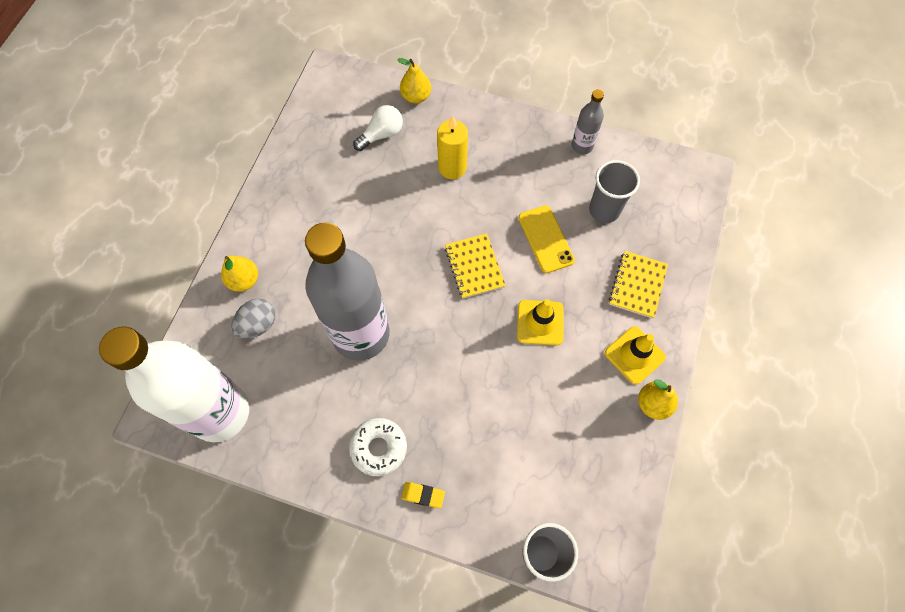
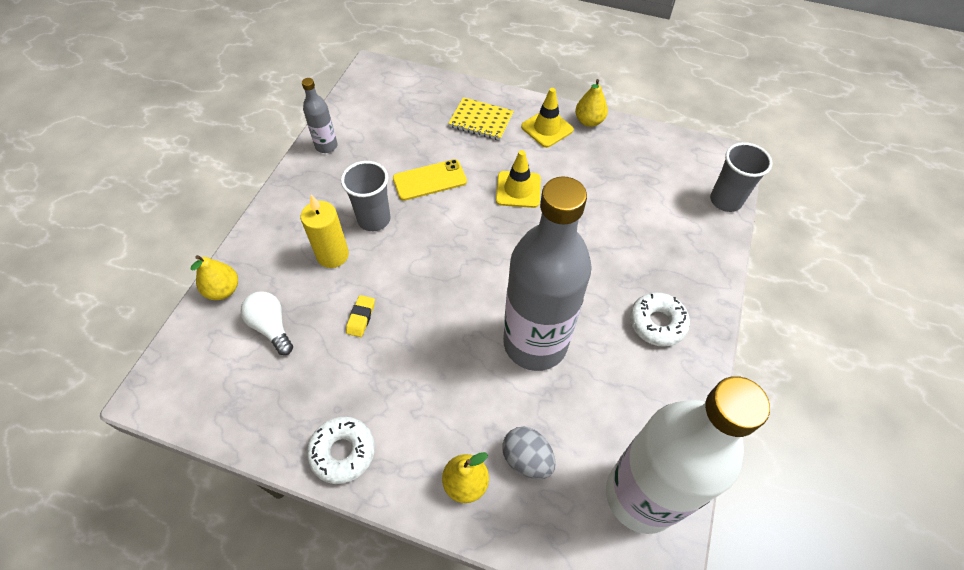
camera: 90 degrees left, 10 degrees down
yellow eraser [401,482,445,508] -> yellow eraser moved to [346,295,375,337]
yellow notebook [445,233,506,299] -> none
grey cup [589,160,640,223] -> grey cup moved to [341,161,391,231]
none -> white donut [307,416,375,484]

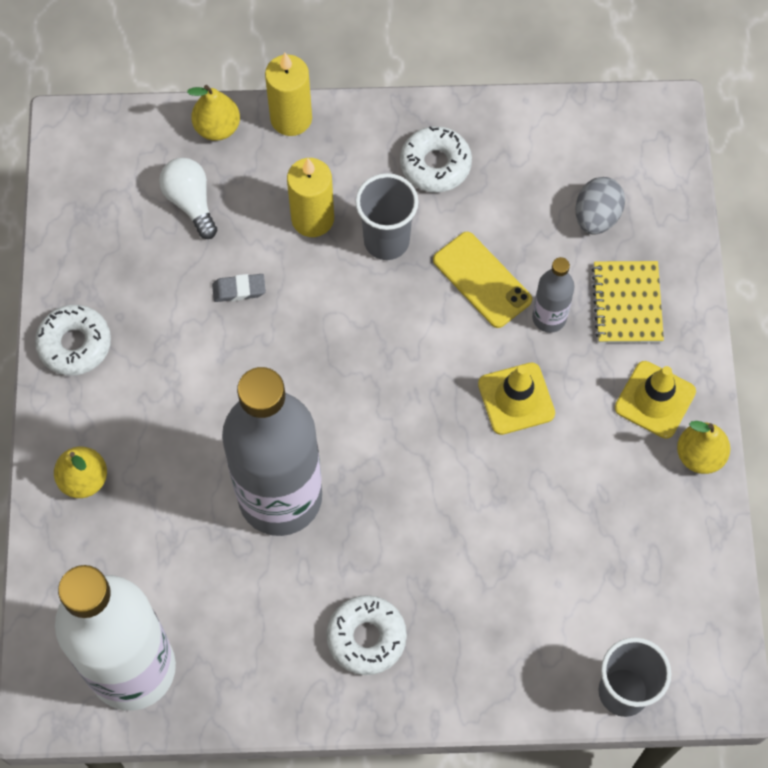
camera: 70 degrees right, 10 degrees up
white light bulb [240,291,293,355] -> white light bulb turned 60 degrees counterclockwise [159,158,217,239]
grey bottle [302,78,337,153] -> grey bottle moved to [532,257,575,333]
yellow eraser [346,295,375,337] -> grey eraser [212,274,266,302]
grey egg [502,427,556,479] -> grey egg moved to [576,177,625,235]
none -> yellow candle [265,53,312,136]
none -> white donut [400,126,472,192]

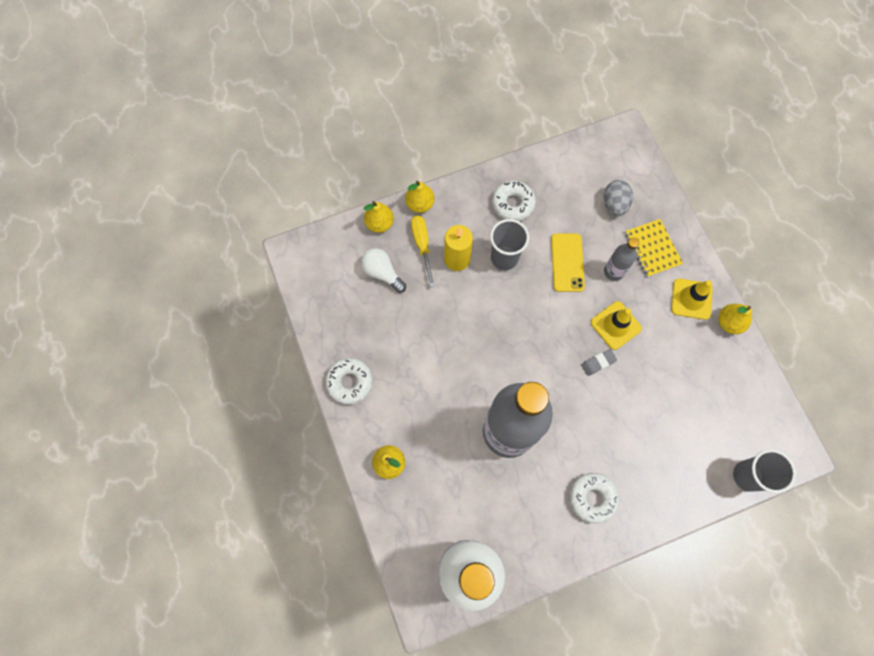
camera: 20 degrees left, 5 degrees up
grey eraser [212,274,266,302] -> grey eraser moved to [581,349,617,376]
yellow candle [265,53,312,136] -> yellow pear [405,181,435,213]
yellow phone [433,232,532,328] -> yellow phone turned 60 degrees clockwise [551,234,585,292]
none -> yellow screwdriver [411,216,435,287]

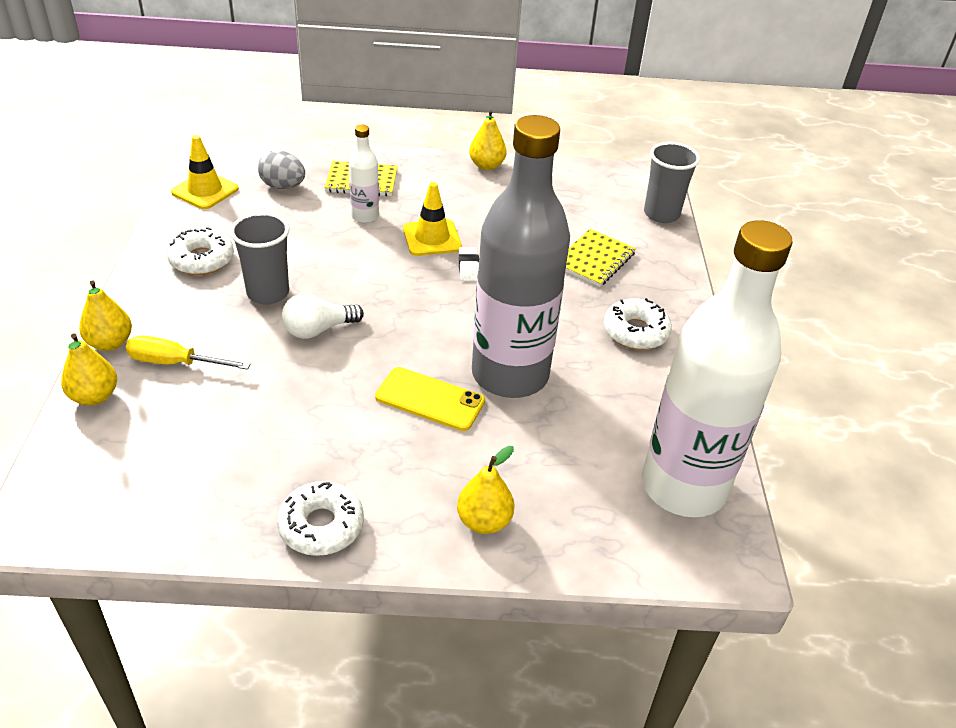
camera: 70 degrees left, 30 degrees down
white light bulb [361,248,406,293] -> white light bulb moved to [282,293,364,339]
yellow candle [444,225,473,271] -> none
yellow phone [551,234,585,292] -> yellow phone moved to [375,367,485,431]
grey eraser [581,349,617,376] -> white eraser [459,247,479,281]
grey bottle [604,237,639,281] -> white bottle [349,125,379,223]
yellow traffic cone [671,278,713,320] -> yellow traffic cone moved to [171,135,239,209]
none -> yellow notebook [565,229,636,287]

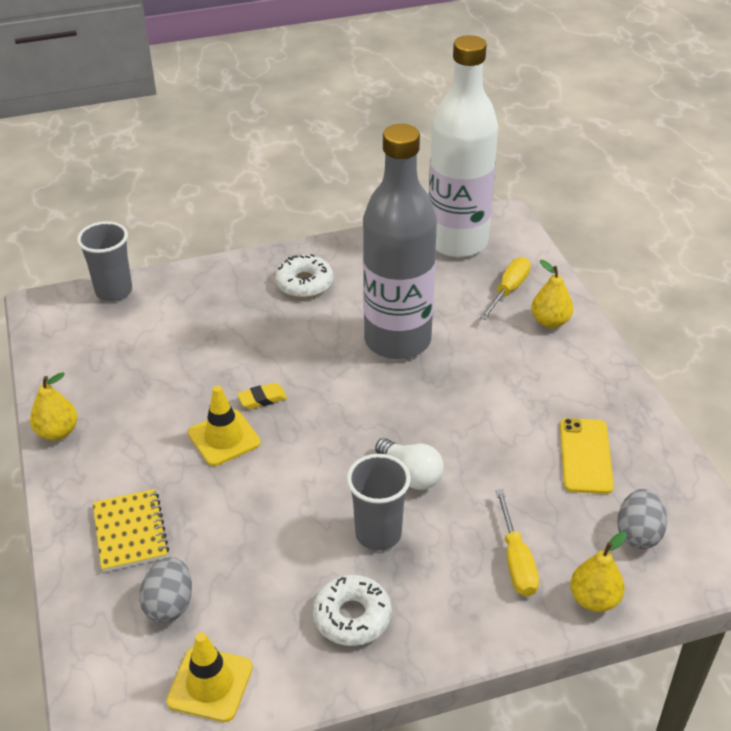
camera: 105 degrees left, 0 degrees up
yellow pear [79,280,132,351] -> none
white donut [277,481,364,556] -> none
white bottle [349,125,379,223] -> none
yellow phone [375,367,485,431] -> yellow phone moved to [560,418,614,494]
white eraser [459,247,479,281] -> yellow eraser [237,383,287,409]
yellow notebook [565,229,636,287] -> none
none -> yellow screwdriver [480,257,531,320]
none -> grey egg [617,489,667,549]

